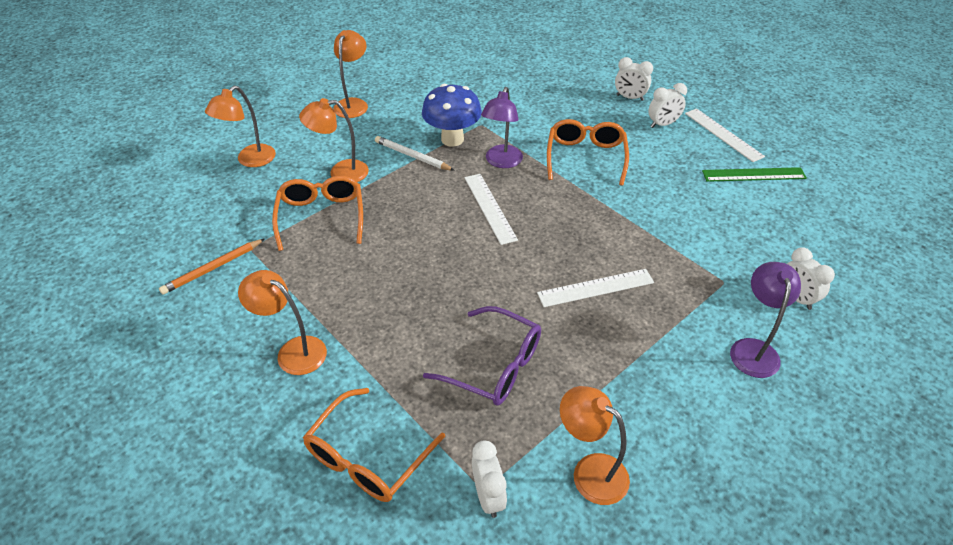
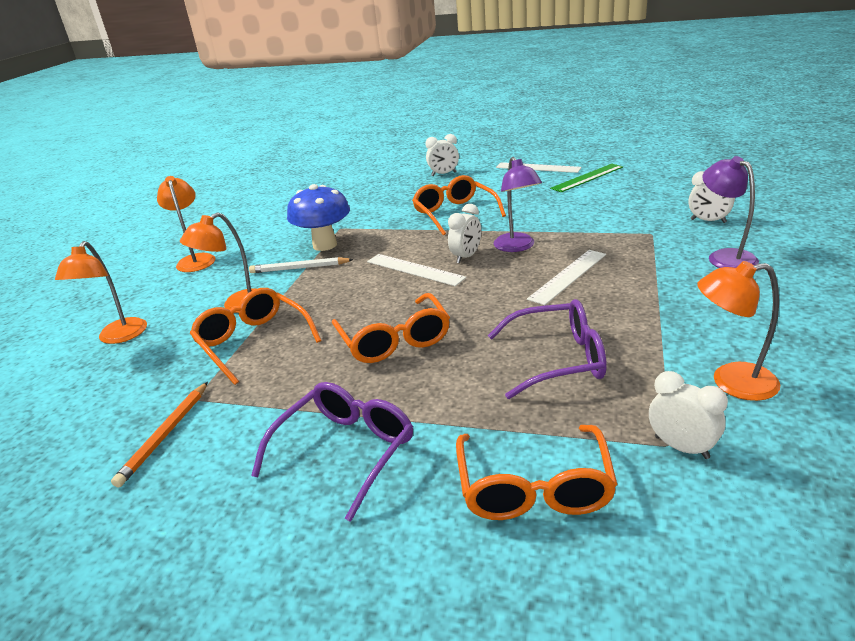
camera: 30 degrees left, 15 degrees down
orange lamp [238,270,327,375] -> purple glasses [251,382,413,522]
purple lamp [481,87,523,168] -> purple lamp moved to [494,157,542,252]
white clock [648,83,687,128] -> white clock moved to [448,204,481,264]
none -> orange glasses [332,293,450,363]

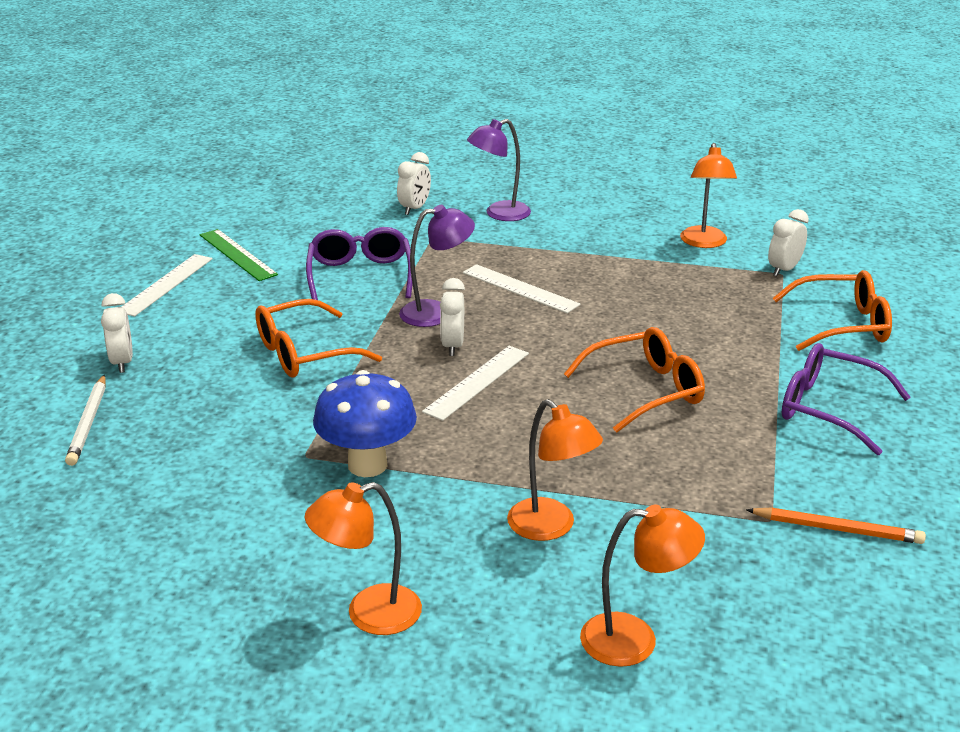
camera: 95 degrees left, 0 degrees up
orange glasses [190,288,322,385] -> none
white pencil [249,257,354,273] -> white pencil moved to [65,375,106,466]
white clock [448,204,481,264] -> white clock turned 120 degrees counterclockwise [440,278,465,356]
purple glasses [488,299,607,399] -> purple glasses moved to [306,227,413,300]

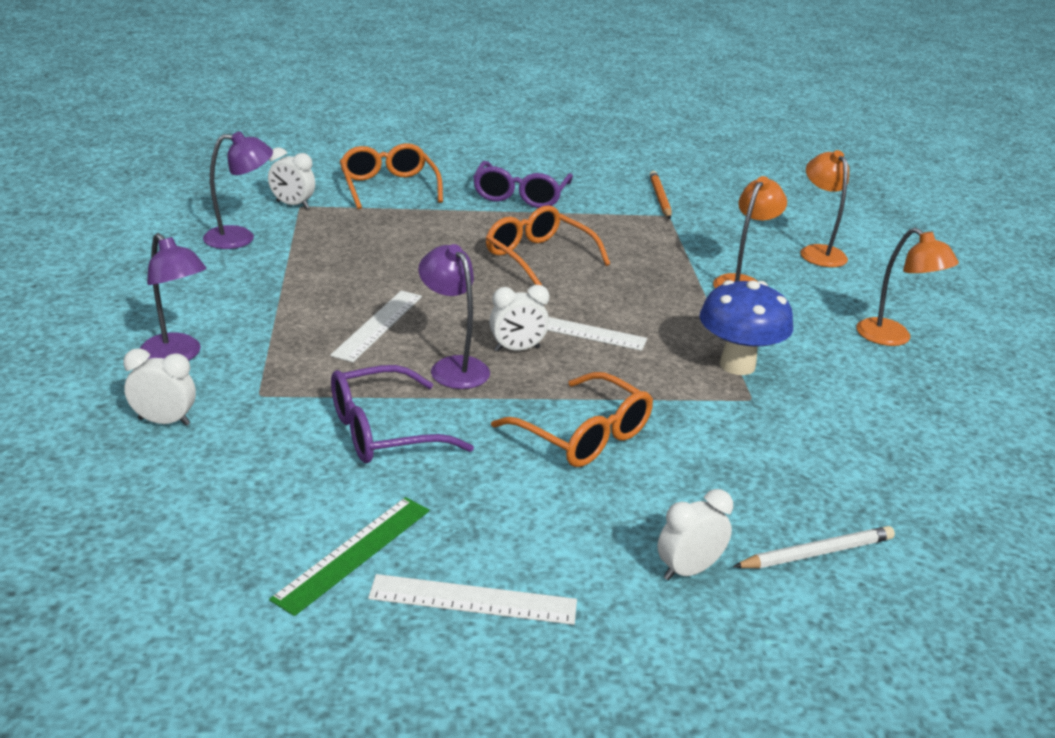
camera: 110 degrees left, 0 degrees up
orange lamp [680,143,737,248] -> purple lamp [203,132,273,249]

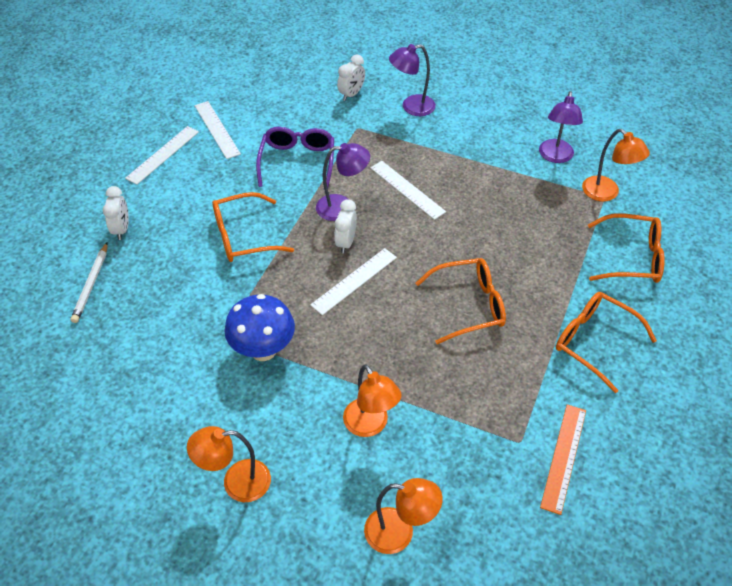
camera: 120 degrees right, 20 degrees up
white clock [268,147,315,209] -> orange lamp [582,129,650,201]
green ruler [269,497,429,616] -> white ruler [194,101,241,159]
purple glasses [473,161,573,208] -> orange glasses [556,292,657,393]
orange pencil [649,171,672,219] -> orange ruler [540,404,586,515]

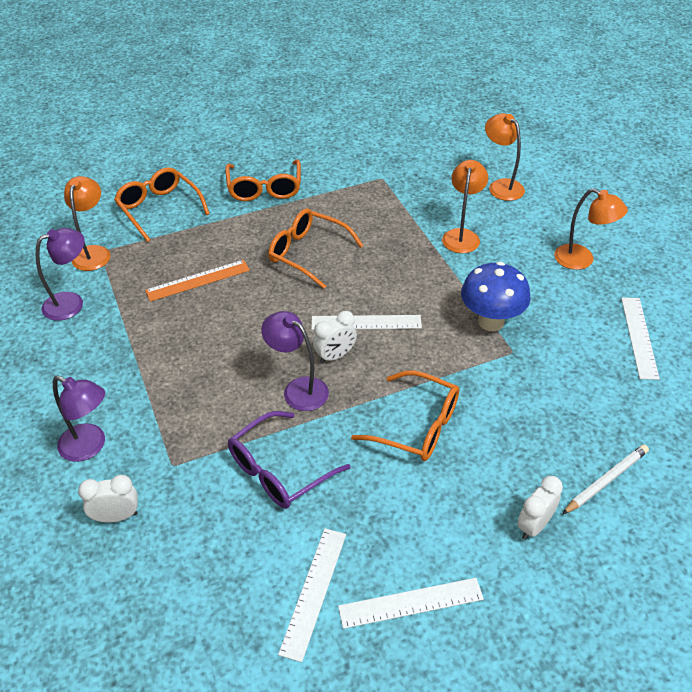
camera: 135 degrees left, 5 degrees down
white ruler [370,161,446,220] -> white ruler moved to [621,297,660,380]
orange ruler [540,404,586,515] -> orange ruler moved to [145,260,250,302]

